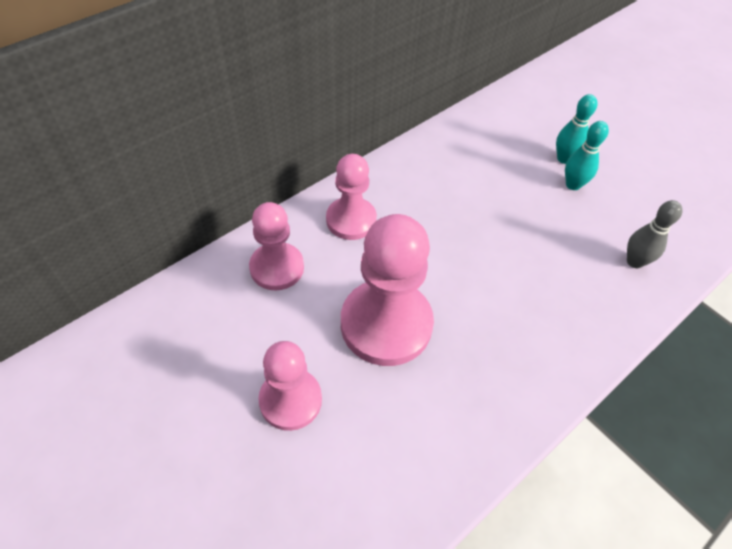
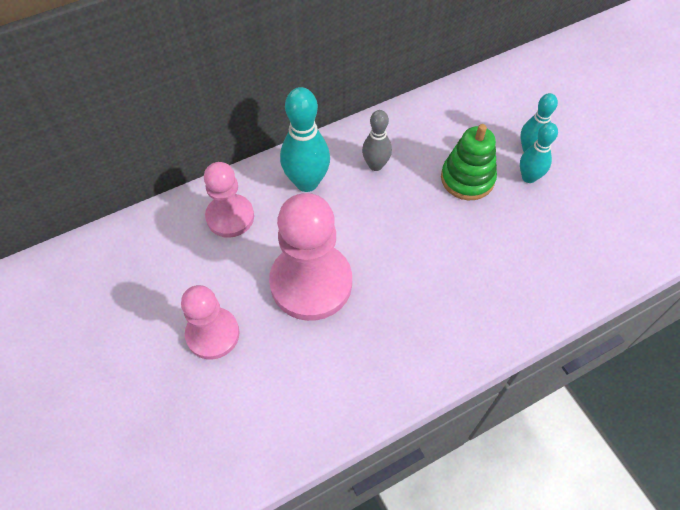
camera: 15 degrees right, 5 degrees up
pink pawn [326,154,377,240] -> turquoise bowling pin [280,87,330,192]
grey bowling pin [627,200,683,268] -> grey bowling pin moved to [362,110,392,171]
none -> green stacking toy [441,124,497,200]

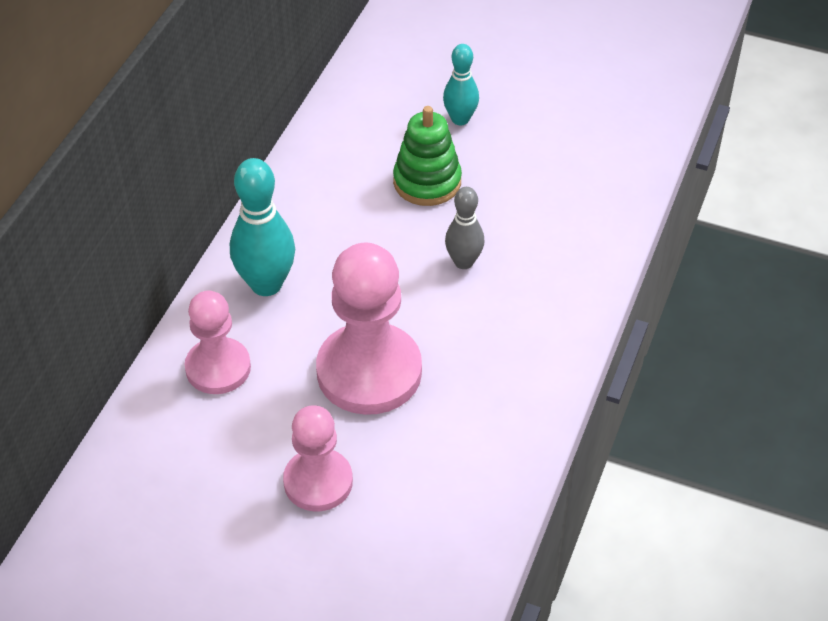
camera: 40 degrees left, 10 degrees down
grey bowling pin [362,110,392,171] -> grey bowling pin moved to [445,187,484,269]
turquoise bowling pin [520,122,558,183] -> none

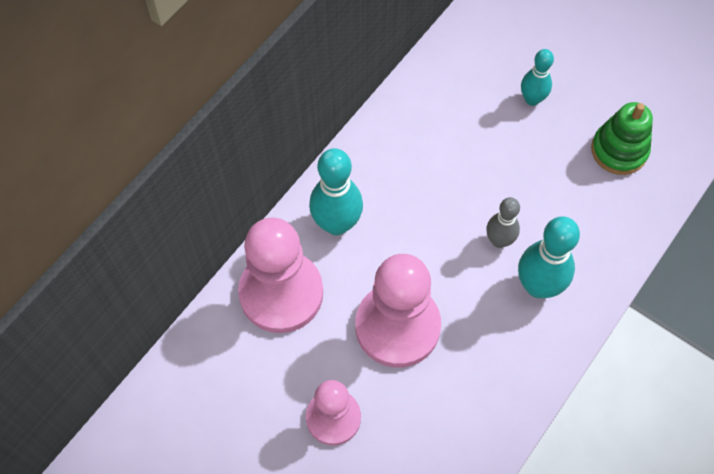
camera: 15 degrees right, 15 degrees up
pink pawn [185,291,251,394] -> pink pawn [238,218,323,333], size x1.61
green stacking toy [393,106,462,206] -> green stacking toy moved to [591,102,653,175]
none -> turquoise bowling pin [518,216,580,298]

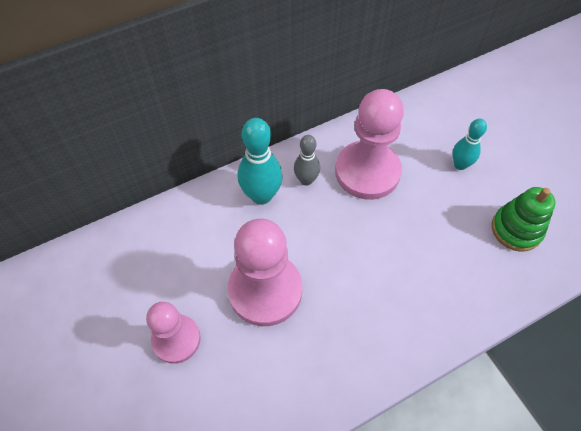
camera: 25 degrees right, 5 degrees down
pink pawn [238,218,323,333] -> pink pawn moved to [335,89,404,200]
grey bowling pin [486,197,520,248] -> grey bowling pin moved to [294,135,320,186]
turquoise bowling pin [518,216,580,298] -> none

